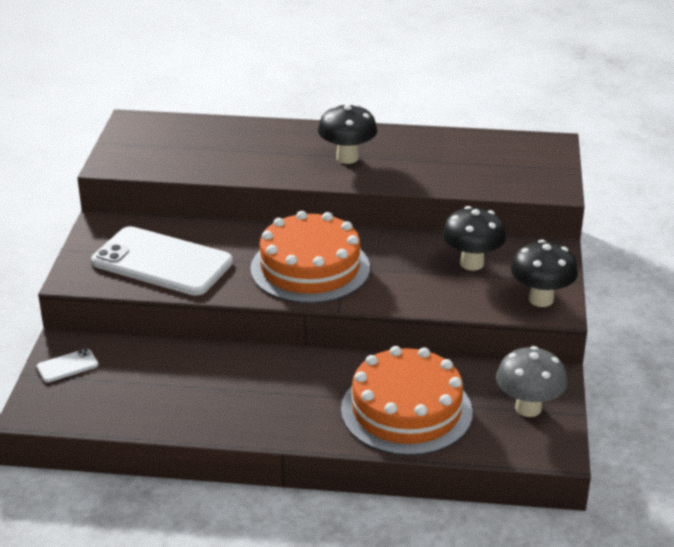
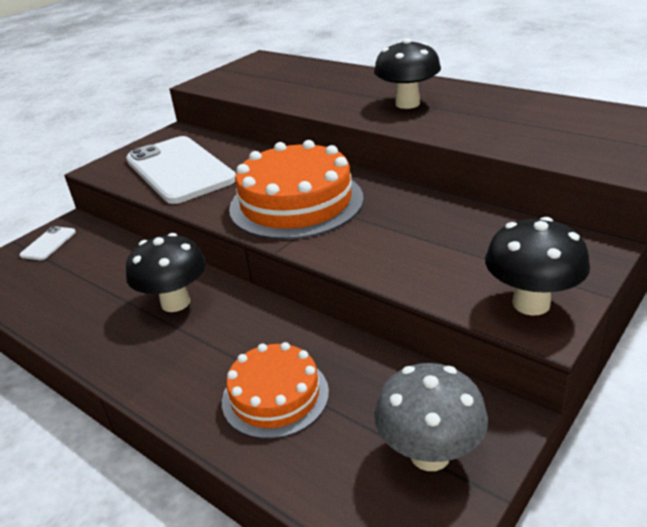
camera: 35 degrees right, 0 degrees up
white phone [37,348,98,383] -> white phone turned 75 degrees counterclockwise [20,226,76,260]
orange cake [341,346,473,456] -> orange cake [222,342,329,439], size x0.61
black mushroom [442,206,506,271] -> black mushroom moved to [126,233,206,312]

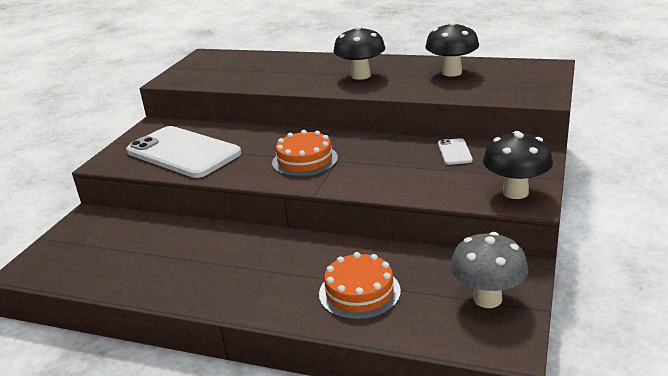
camera: 20 degrees left, 5 degrees down
white phone [20,226,76,260] -> white phone moved to [438,138,473,165]
black mushroom [126,233,206,312] -> black mushroom moved to [425,21,479,77]
orange cake [229,140,364,240] -> orange cake [272,130,338,177], size x0.61

